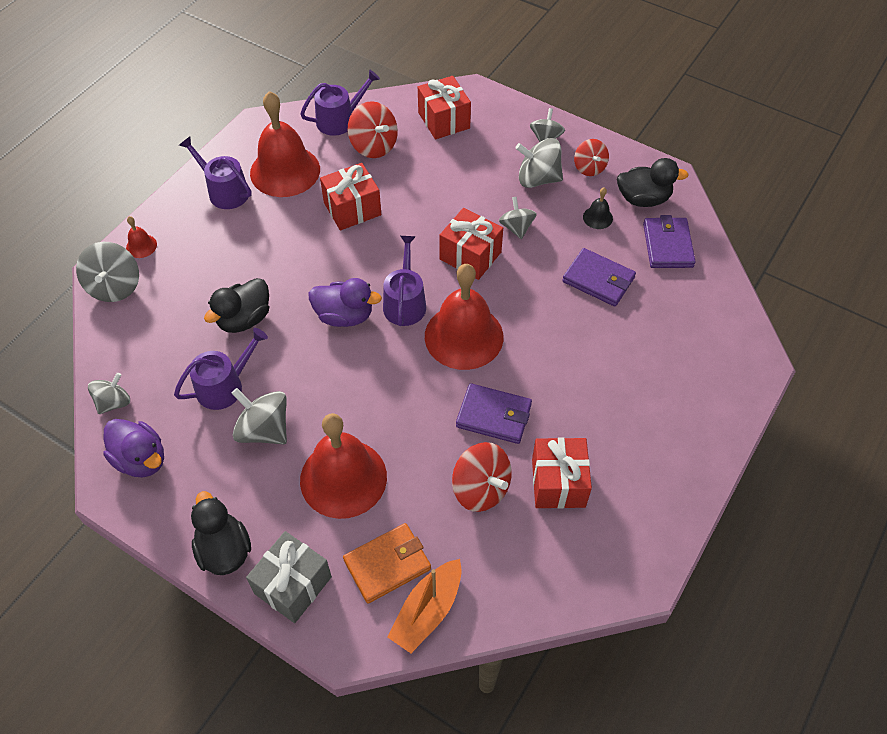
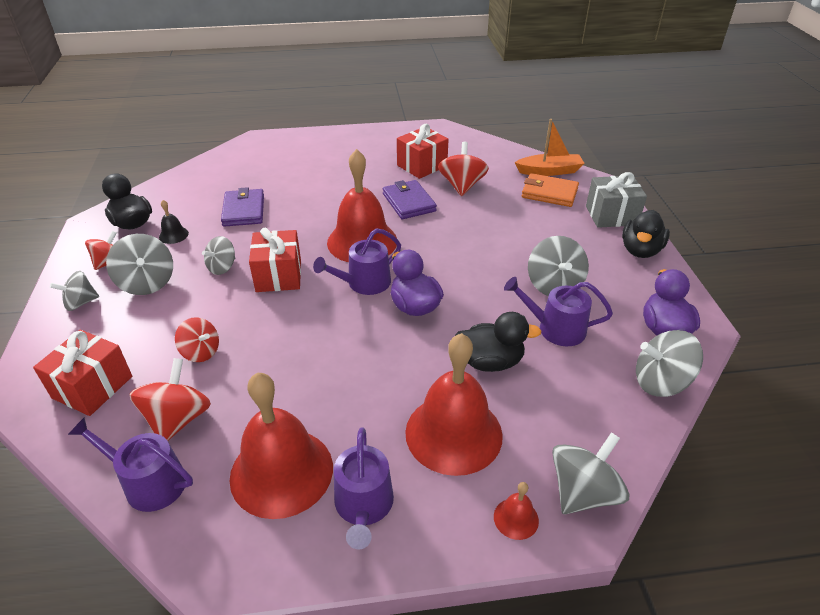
camera: 130 degrees left, 15 degrees down
grey spinning top [88,373,130,414] -> grey spinning top [636,330,703,397], size x1.52
red bell [300,413,387,519] -> red bell moved to [405,333,503,476]
red gift [320,163,381,230] -> none
purple wallet [643,215,696,268] -> none
none -> red spinning top [175,317,219,362]

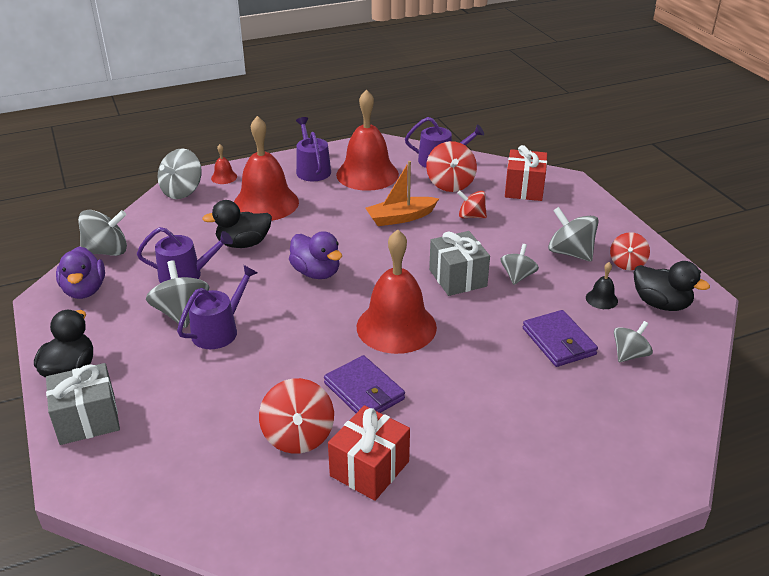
camera: 165 degrees right, 5 degrees down
grey spinning top [50,271,99,311] -> grey spinning top moved to [614,321,653,362]
red gift [249,228,301,292] -> grey gift [429,231,490,296]
purple watering can [313,228,401,295] -> purple watering can moved to [177,265,258,349]
orange boat [515,119,585,176] -> orange boat moved to [365,161,439,226]
orange wallet [521,173,579,207] -> none

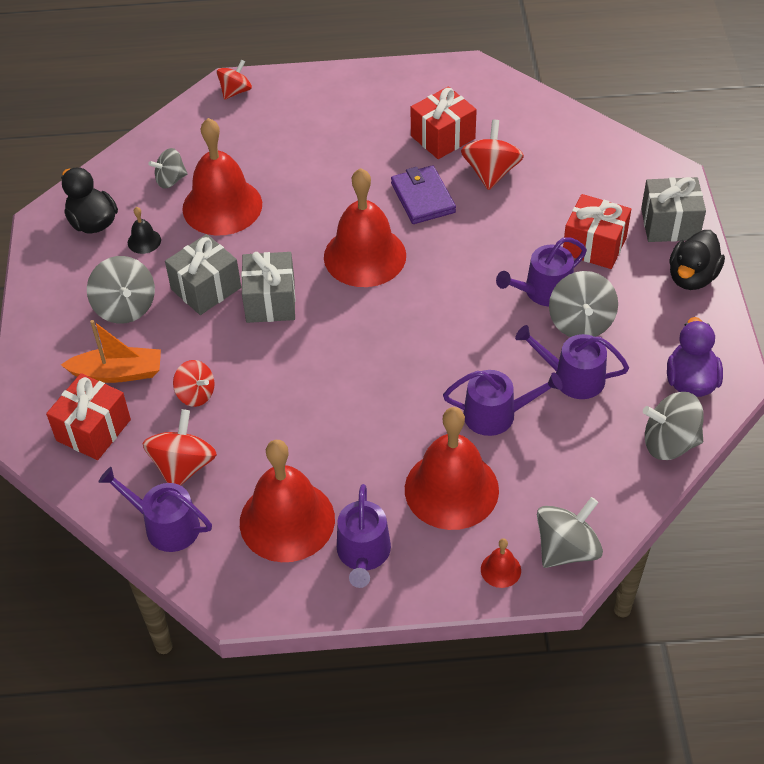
camera: 160 degrees left, 15 degrees up
black duck [202,200,272,248] -> purple watering can [443,370,563,436]
purple duck [289,231,342,279] -> none
orange boat [365,161,439,226] -> orange boat moved to [61,320,161,383]
grey spinning top [501,244,539,285] -> grey gift [165,234,241,315]
purple wallet [523,310,598,367] -> red bell [182,118,262,235]
red spinning top [610,232,650,270] -> red spinning top moved to [216,59,252,100]
none -> red gift [563,194,631,269]

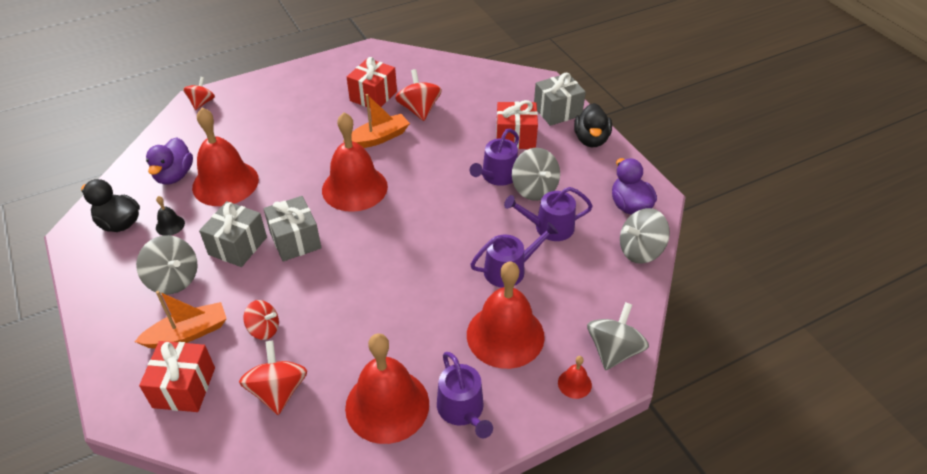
camera: 25 degrees left, 5 degrees down
purple watering can [98,467,212,552] -> none
grey spinning top [148,148,188,189] -> purple duck [146,137,193,185]
purple wallet [391,165,456,224] -> orange boat [343,94,410,148]

